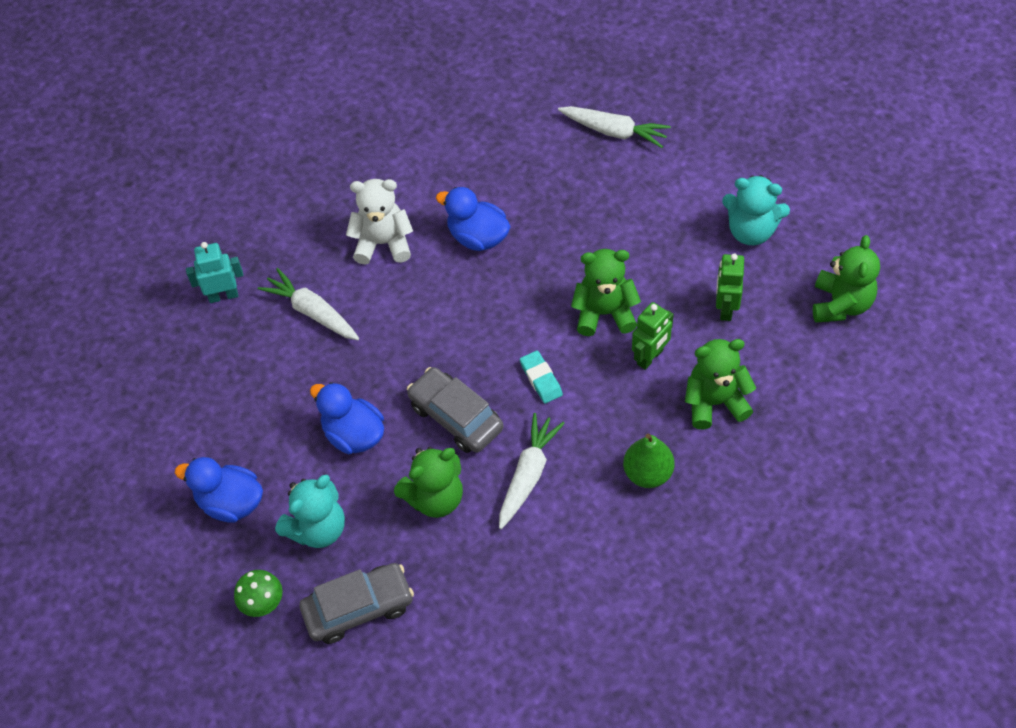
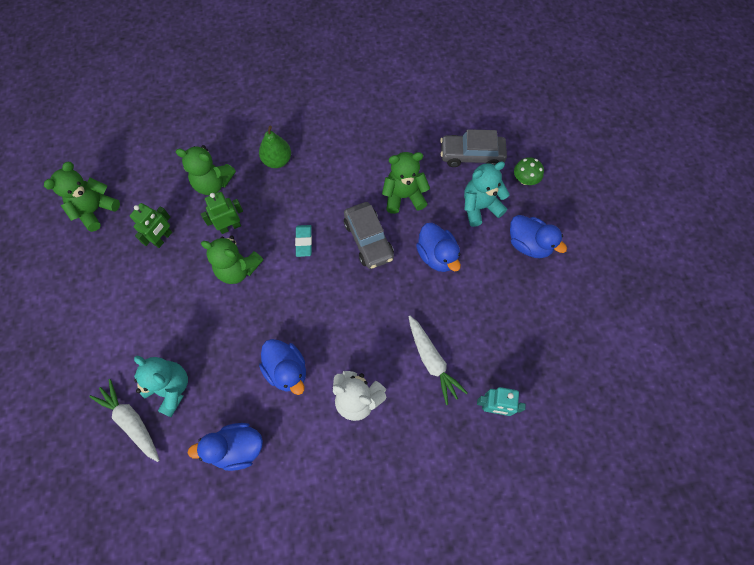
camera: 160 degrees left, 10 degrees up
white carrot [499,413,565,529] -> none
turquoise teddy bear [722,175,790,245] -> turquoise teddy bear moved to [134,356,188,417]
none -> blue duck [187,423,263,471]

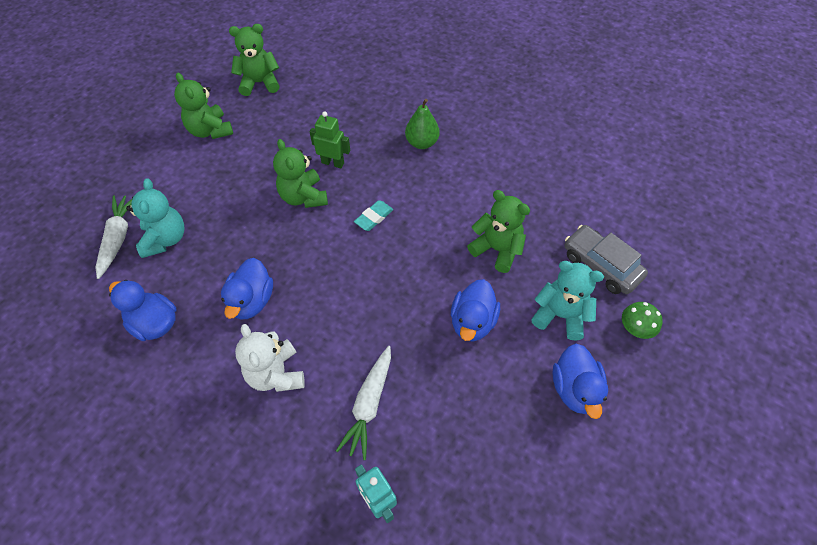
camera: 45 degrees right, 10 degrees down
green robot [130,203,172,248] -> none
green teddy bear [176,145,236,195] -> green teddy bear moved to [174,73,233,139]
grey car [344,202,394,269] -> none

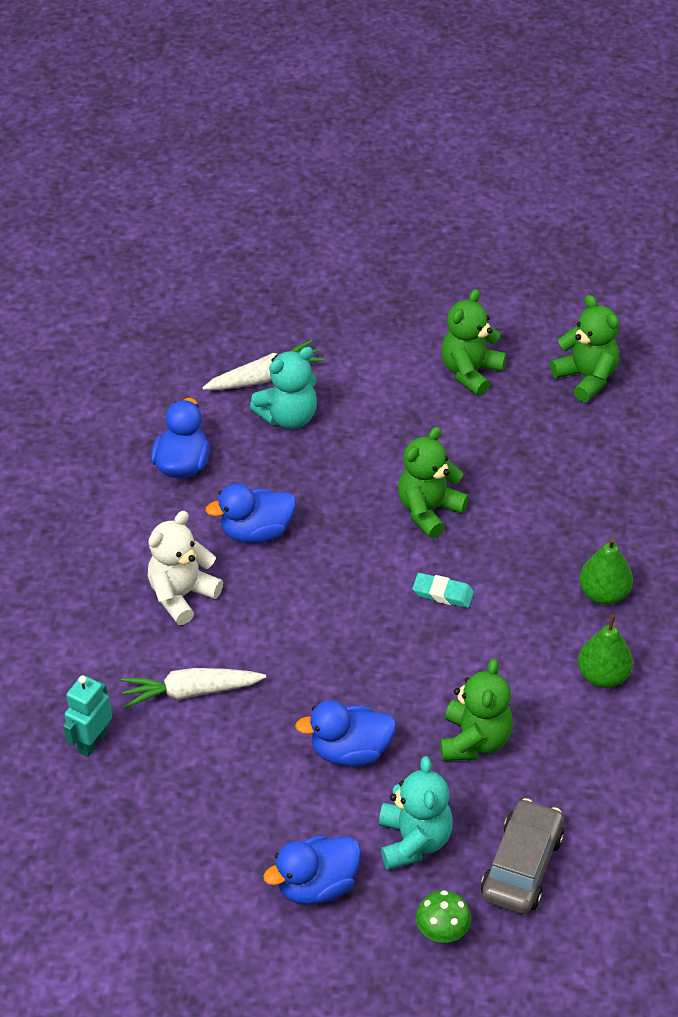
camera: 65 degrees right, 10 degrees down
green robot [310,111,350,168] -> none
none -> green pear [578,614,633,688]

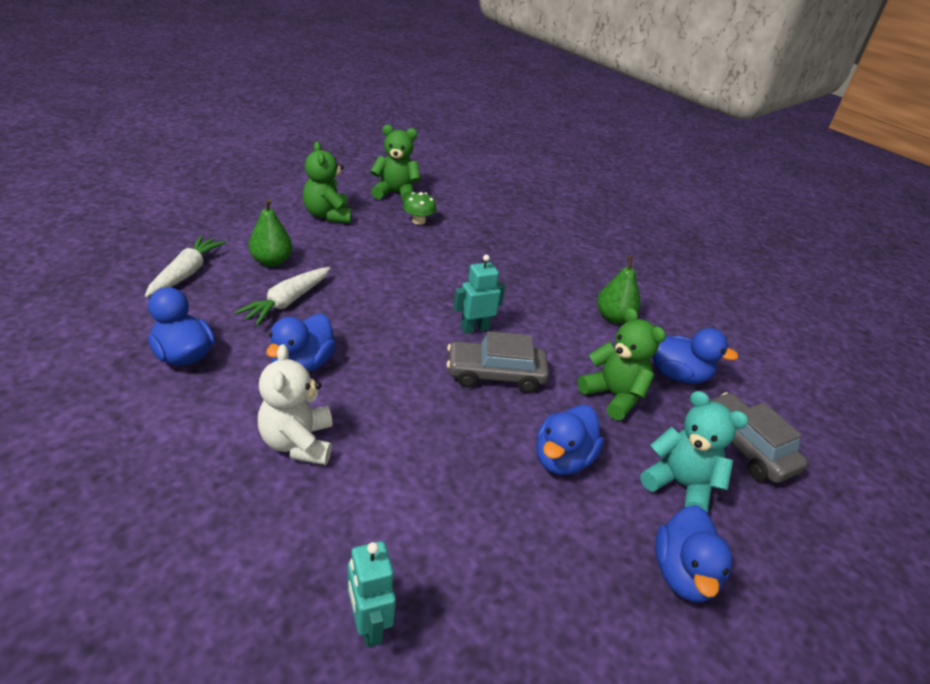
camera: 55 degrees left, 10 degrees down
white carrot [121,668,266,708] -> white carrot moved to [234,267,330,326]
turquoise teddy bear [250,347,317,429] -> none
green teddy bear [398,427,469,538] -> none
turquoise eraser [412,573,474,608] -> turquoise robot [453,255,505,334]
green mushroom [416,890,471,943] -> green mushroom moved to [403,192,437,225]
green pear [579,538,633,605] -> green pear moved to [249,199,292,267]
none -> grey car [447,331,549,393]
none -> blue duck [652,328,738,384]

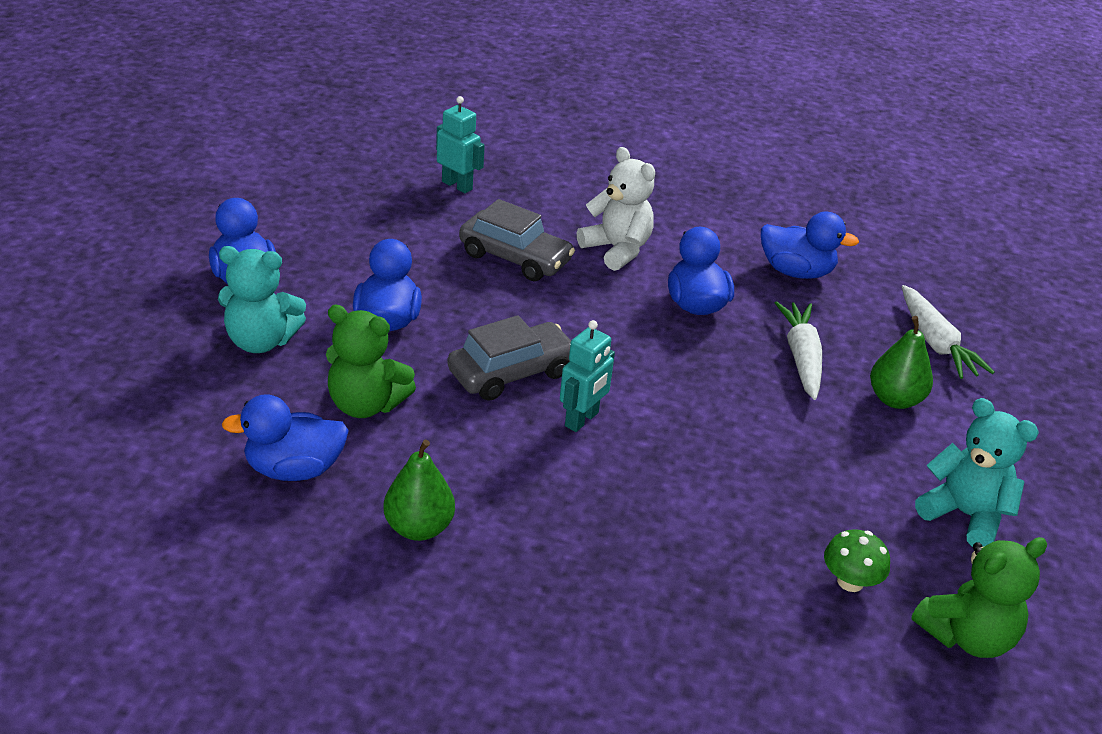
camera: 150 degrees right, 0 degrees up
green teddy bear [303,142,351,223] -> turquoise teddy bear [915,398,1039,547]
grey car [709,392,808,483] -> grey car moved to [459,199,575,281]

